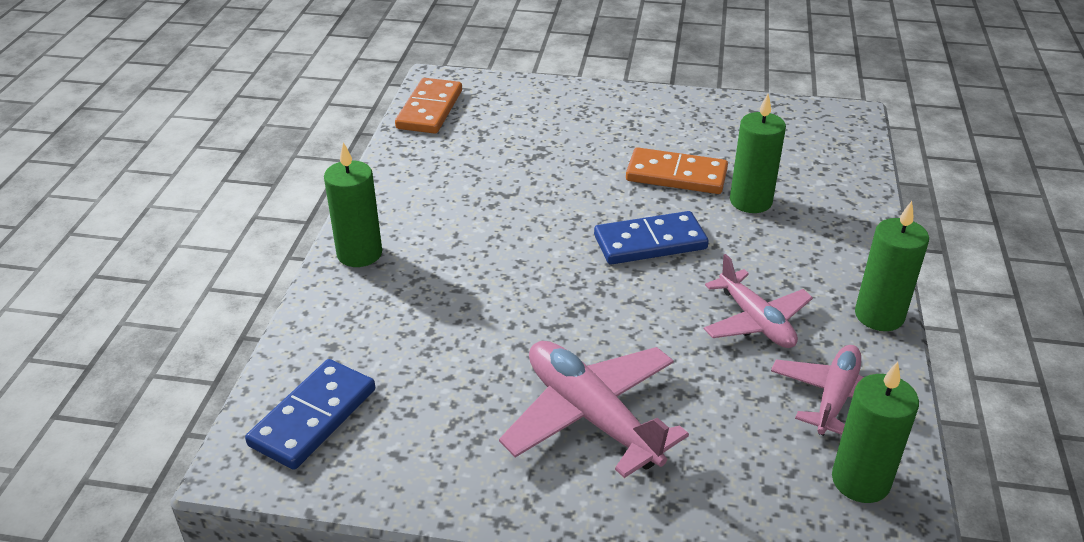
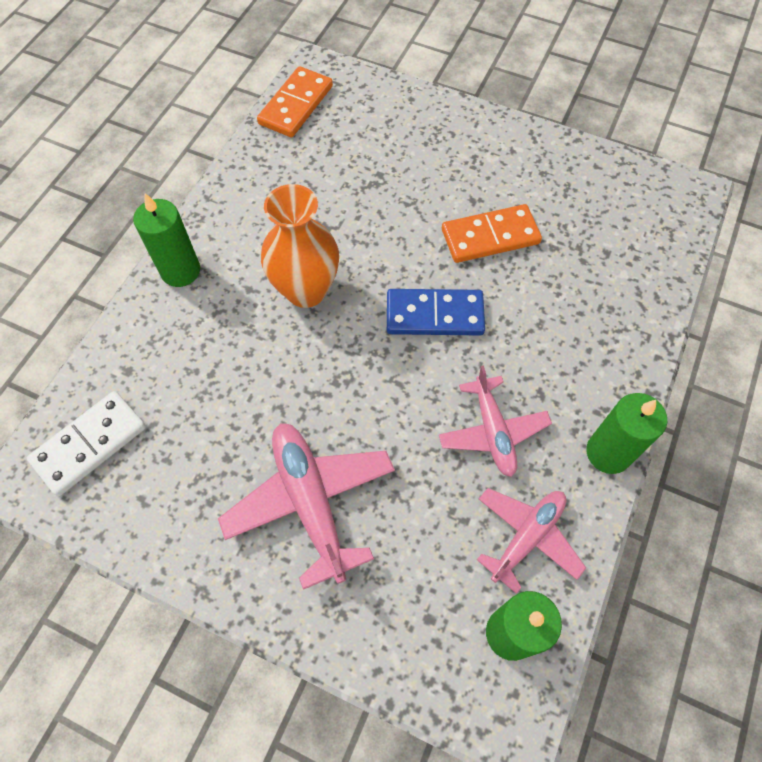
camera: 15 degrees right, 25 degrees up
blue domino [245,359,375,470] -> white domino [27,391,146,496]
orange domino [626,147,728,194] -> orange domino turned 45 degrees counterclockwise [442,204,542,263]
green candle [730,94,786,213] -> none
none -> orange vase [261,184,339,308]

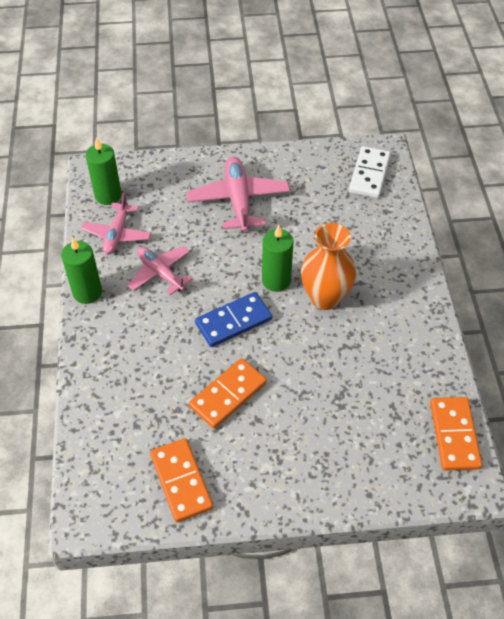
camera: 150 degrees right, 10 degrees down
green candle [133,193,200,287] -> green candle moved to [262,225,293,292]
pink plane [218,423,395,590] -> pink plane turned 135 degrees counterclockwise [186,157,290,232]
none -> orange domino [150,438,213,523]

